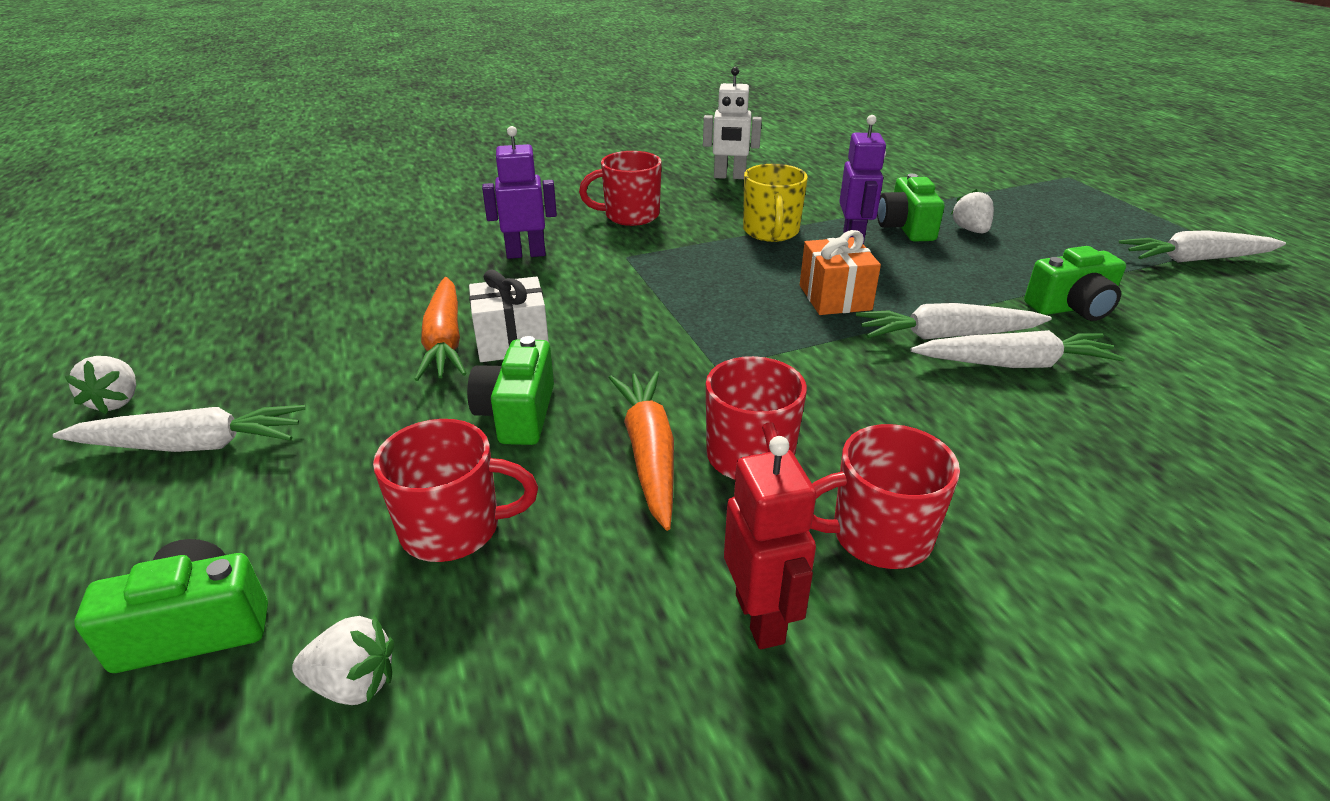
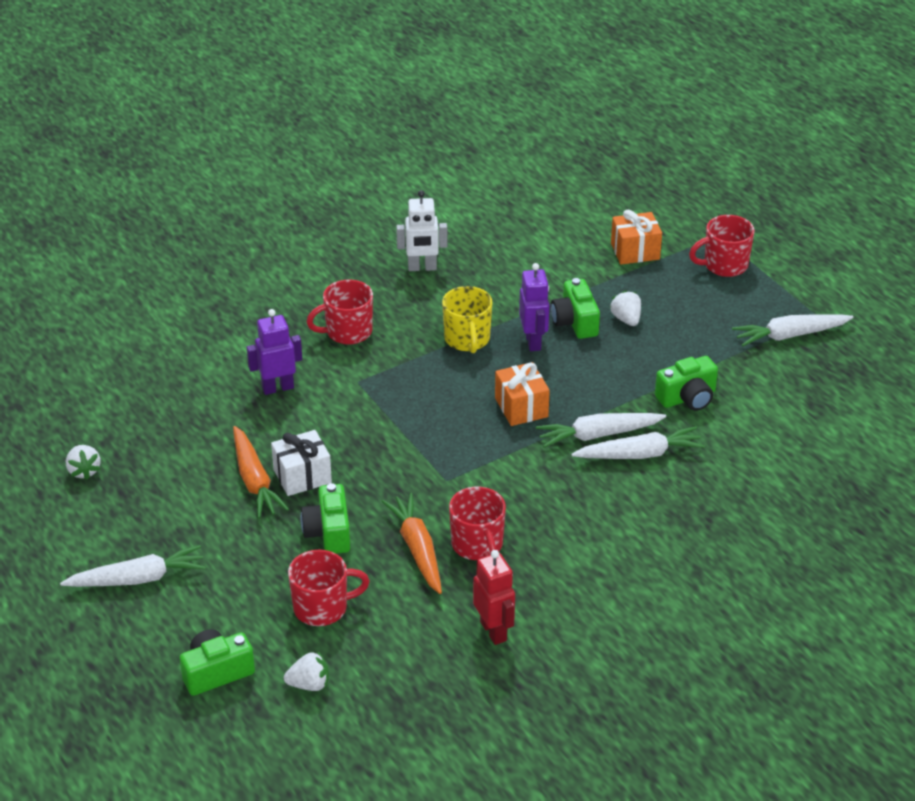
camera: 10 degrees left, 5 degrees up
white strawberry [65,356,136,414] -> white strawberry moved to [66,445,101,480]
red mug [810,424,960,569] -> red mug moved to [689,215,755,277]
none -> orange gift [611,210,662,265]

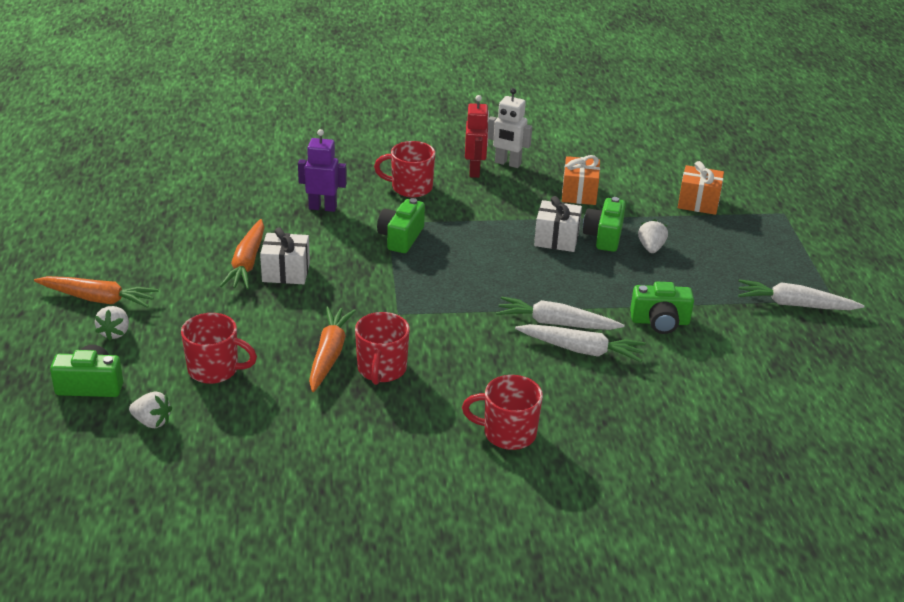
camera: 25 degrees right, 5 degrees down
white carrot [60,545,206,587] -> orange carrot [34,276,159,308]
white strawberry [66,445,101,480] -> white strawberry moved to [95,306,129,340]
green camera [300,483,350,554] -> green camera moved to [377,198,425,253]
yellow mug [442,286,492,353] -> none
red robot [473,550,515,645] -> red robot moved to [465,95,489,178]
orange gift [495,362,550,426] -> orange gift moved to [562,155,600,205]
purple robot [519,263,549,351] -> white gift [534,196,582,252]
red mug [689,215,755,277] -> red mug moved to [462,375,543,450]

